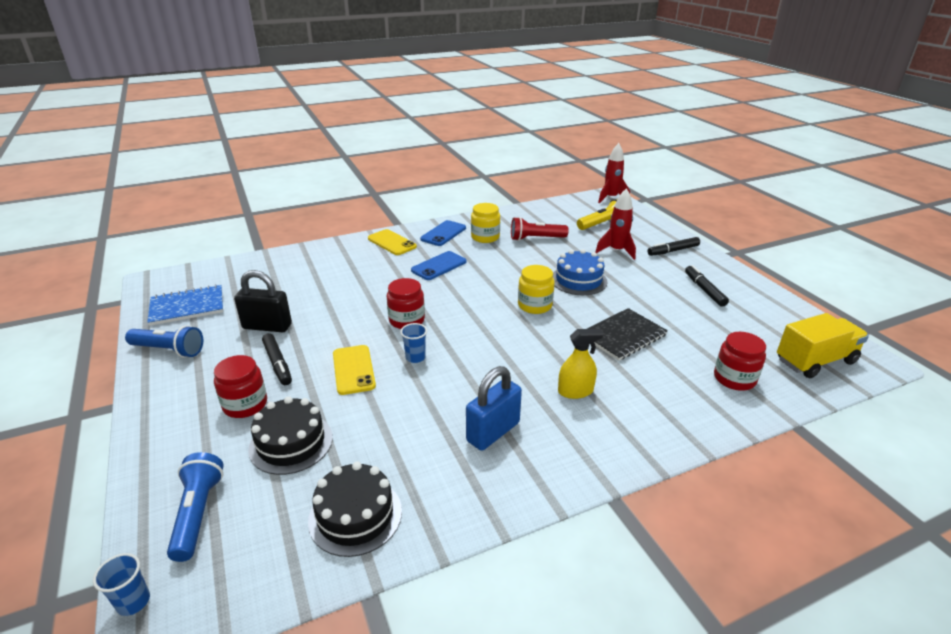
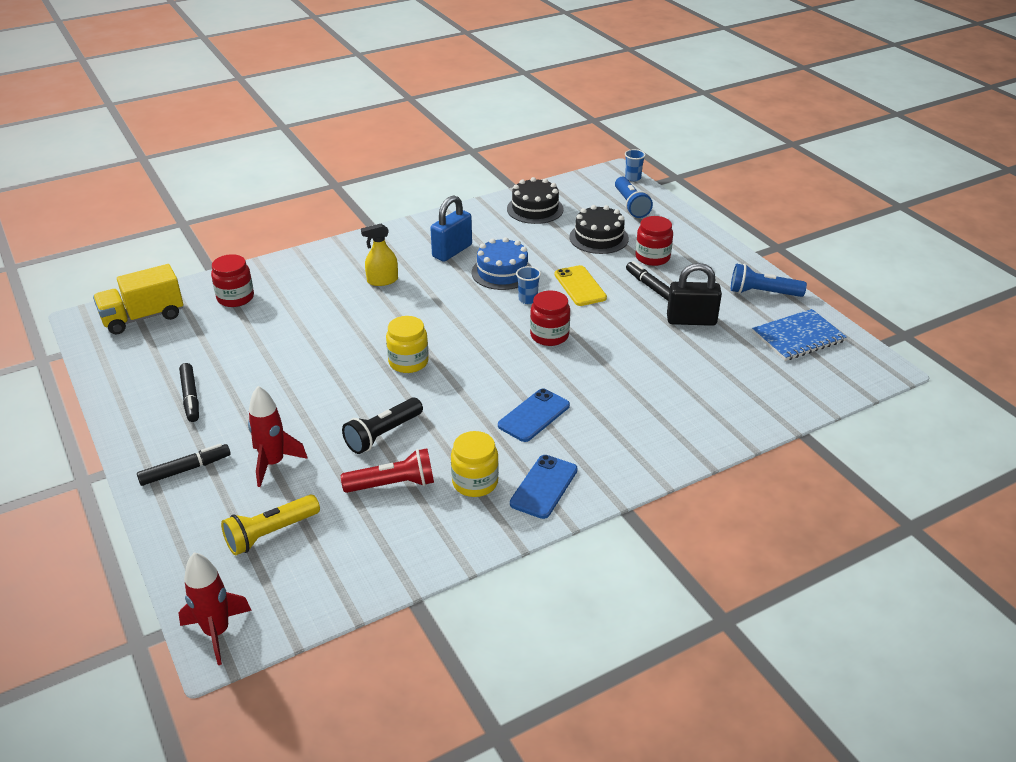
camera: 175 degrees right, 5 degrees up
yellow phone [368,229,417,255] -> none
blue cake [553,249,608,295] -> blue cake moved to [472,237,532,290]
black notebook [587,308,668,361] -> none
none -> black flashlight [342,398,423,454]

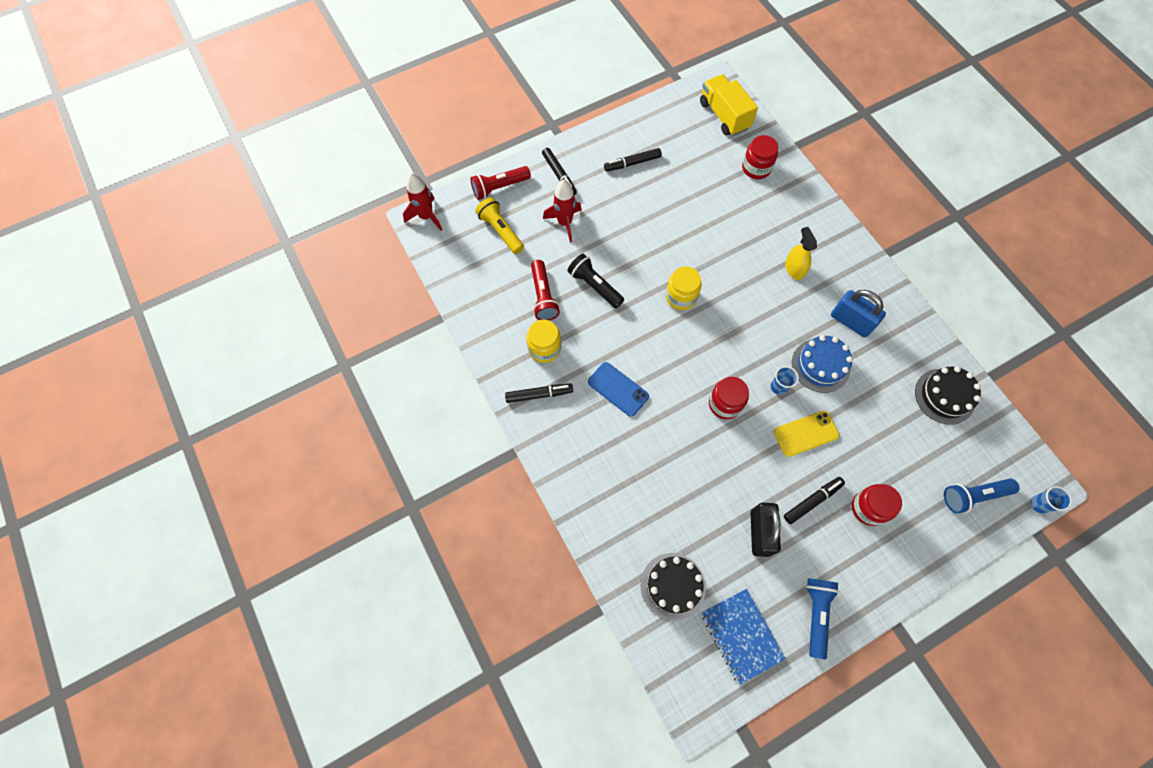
camera: 90 degrees right, 30 degrees up
blue phone [510,455,578,519] -> black marker [505,384,573,403]
black cake [569,205,629,254] -> black cake moved to [641,553,706,621]
none -> red flashlight [470,166,531,200]

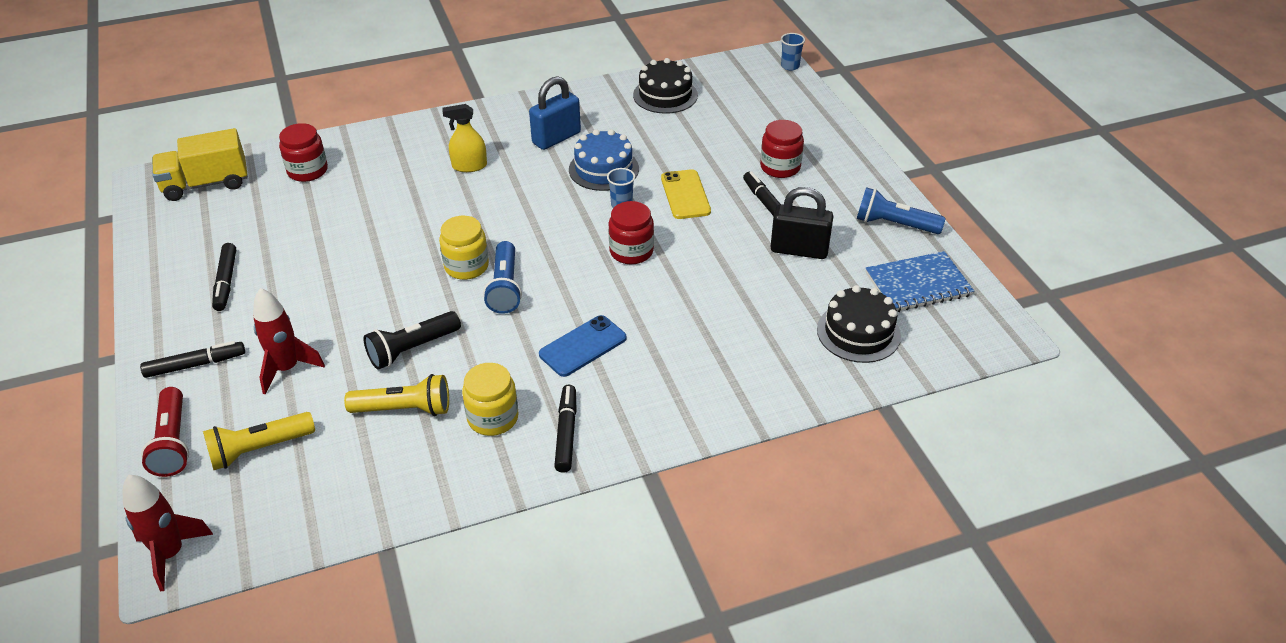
camera: 80 degrees left, 25 degrees down
red flashlight [531,260,560,320] -> yellow flashlight [344,374,449,416]
blue flashlight [944,479,1020,514] -> blue flashlight moved to [483,241,522,314]

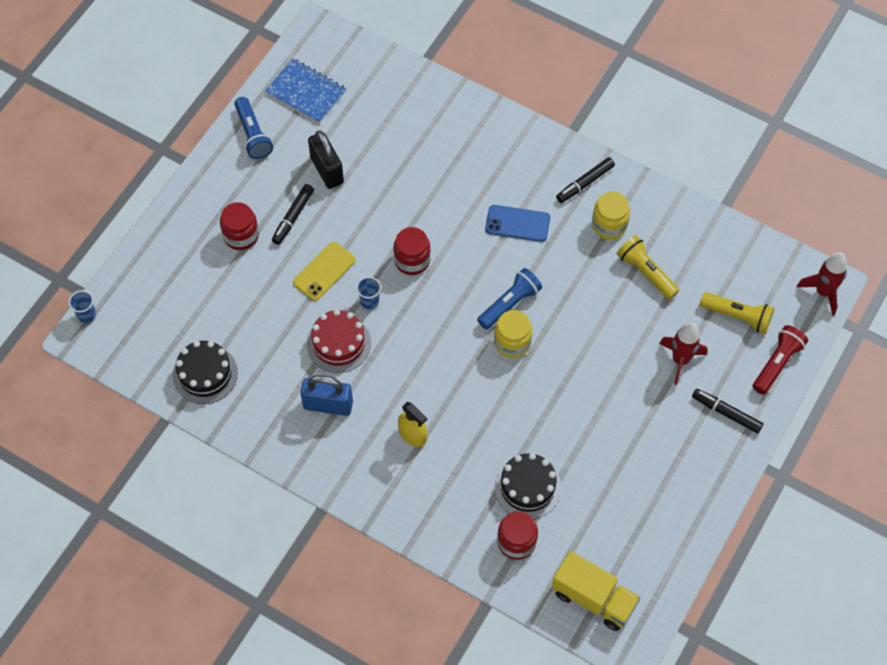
camera: 130 degrees left, 20 degrees up
black marker [212,243,236,311] -> none
black flashlight [363,311,461,370] -> none
blue cake [569,129,639,191] -> red cake [307,309,371,373]
black cake [817,285,901,363] -> black cake moved to [494,453,561,519]

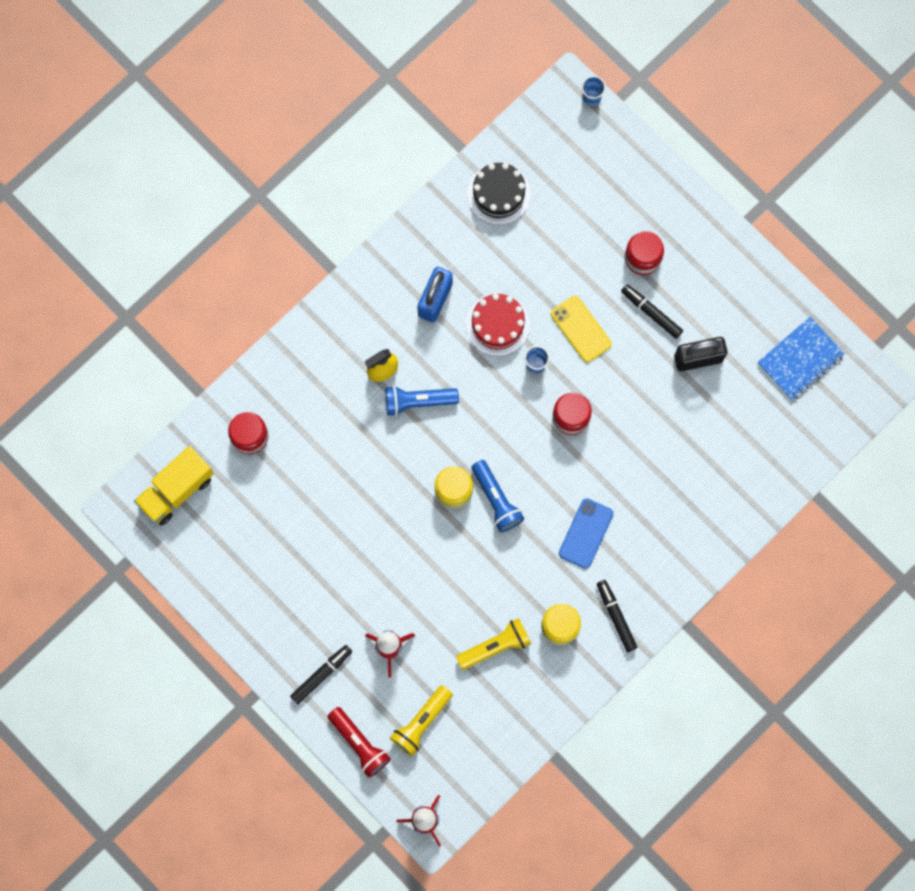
camera: 105 degrees right, 15 degrees up
blue flashlight [234,97,273,159] -> blue flashlight moved to [385,386,459,416]
black cake [494,453,561,519] -> none

